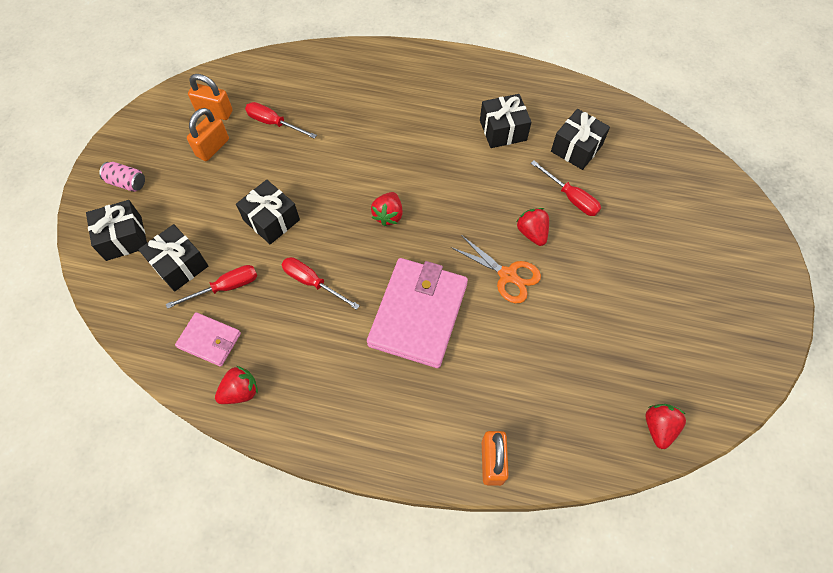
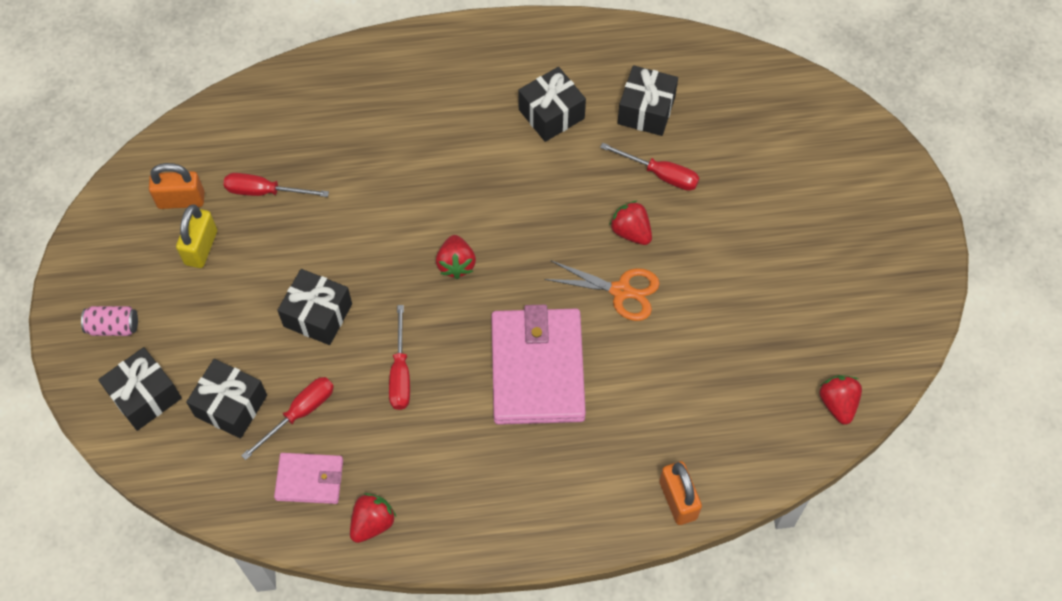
camera: 20 degrees left, 0 degrees up
orange padlock [187,108,229,161] -> yellow padlock [176,204,217,268]
red screwdriver [281,257,360,310] -> red screwdriver turned 105 degrees counterclockwise [389,305,410,410]

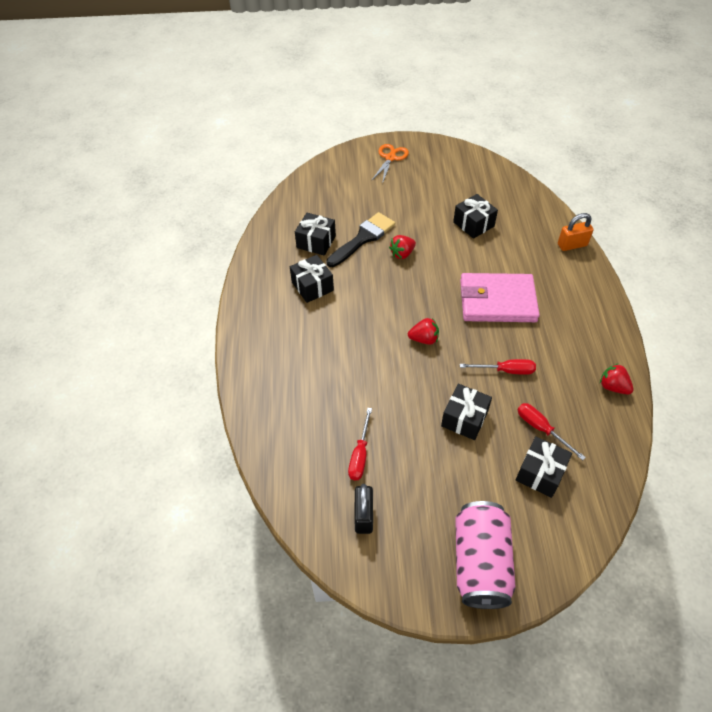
camera: 85 degrees left, 10 degrees down
pink can [81,306,138,336] -> pink can [455,501,516,609], size x2.25
black gift [98,347,182,431] -> black gift moved to [453,194,498,239]
orange padlock [149,163,204,209] -> black padlock [354,484,373,534]
yellow padlock [176,204,217,268] -> none
pink wallet [274,453,343,504] -> none
orange scissors [544,260,660,321] -> orange scissors moved to [371,144,409,184]
red screwdriver [600,143,699,191] -> black brush [326,212,395,267]
red strawberry [819,375,862,425] -> none

